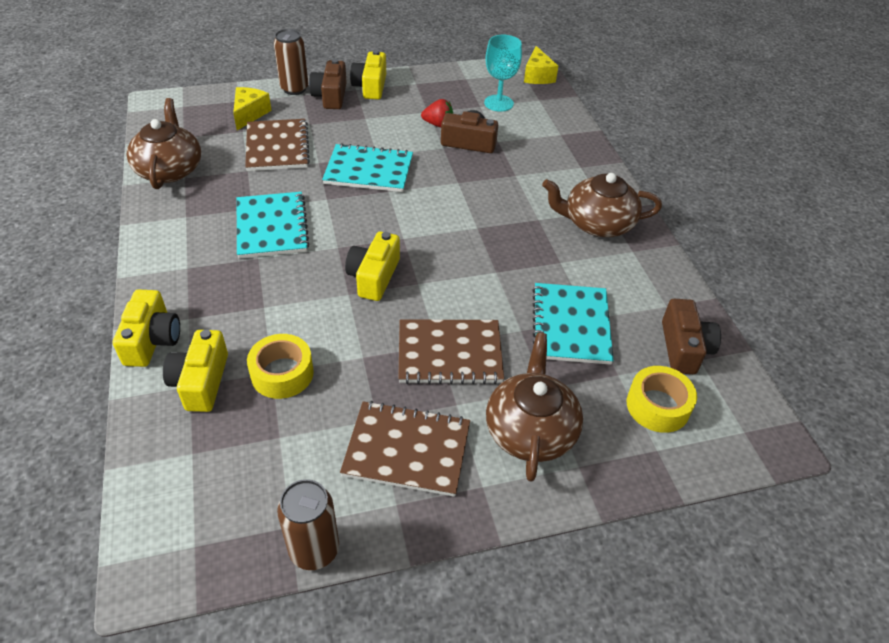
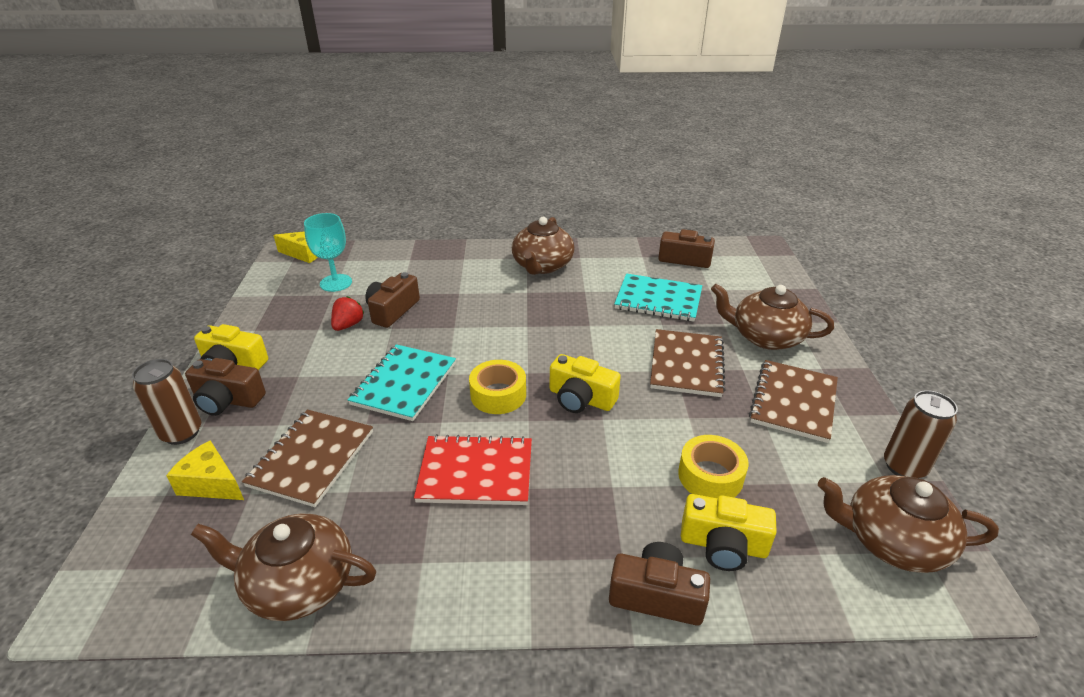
camera: 75 degrees left, 10 degrees down
yellow camera [113,289,180,367] -> brown camera [609,542,710,626]
turquoise notebook [237,192,309,259] -> red notebook [414,434,532,505]
brown notebook [245,119,310,171] -> brown notebook turned 75 degrees counterclockwise [242,409,373,507]
yellow tape [627,366,697,433] -> yellow tape moved to [469,360,526,414]
none -> brown teapot [818,475,999,573]

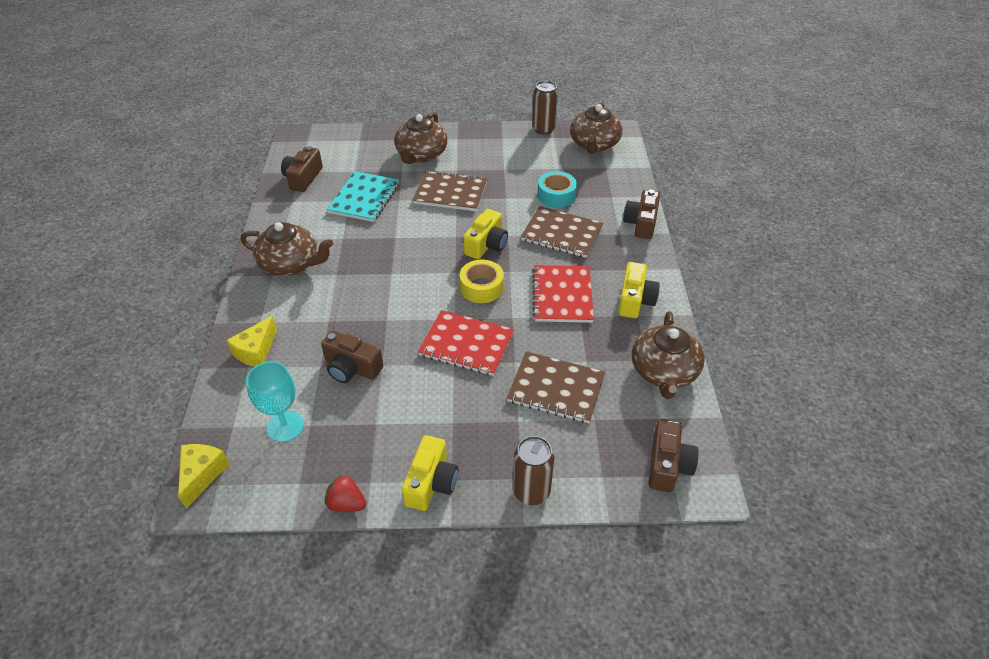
camera: 90 degrees left, 10 degrees up
yellow cheese [166,440,244,500] -> yellow cheese moved to [226,316,277,367]
brown camera [185,358,266,416] -> brown camera moved to [648,419,699,492]
red strawberry [331,296,364,331] -> red strawberry moved to [325,475,366,512]
turquoise notebook [348,344,456,421] -> red notebook [418,310,514,376]
yellow tape [678,435,749,498] -> turquoise tape [537,171,577,208]
yellow camera [681,494,777,571] -> yellow camera moved to [618,262,660,318]
brown notebook [749,360,838,443] -> brown notebook moved to [521,206,603,258]

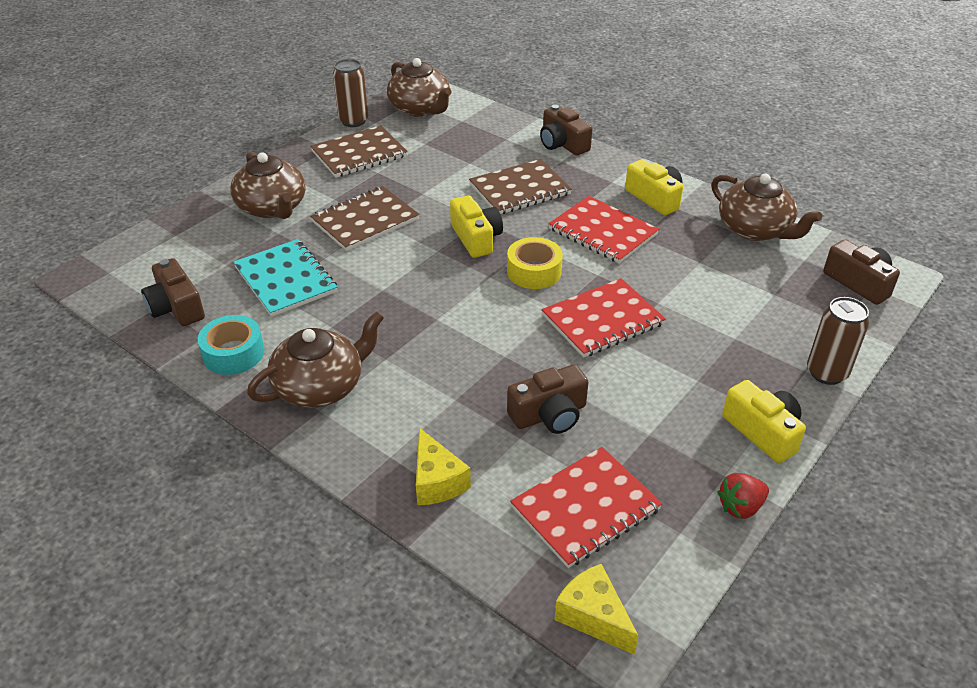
camera: 50 degrees left, 5 degrees down
turquoise goblet [246,361,304,442] -> red notebook [510,447,663,568]
brown notebook [507,351,605,423] -> brown notebook moved to [310,125,408,178]
turquoise tape [537,171,577,208] -> turquoise tape moved to [198,315,264,375]

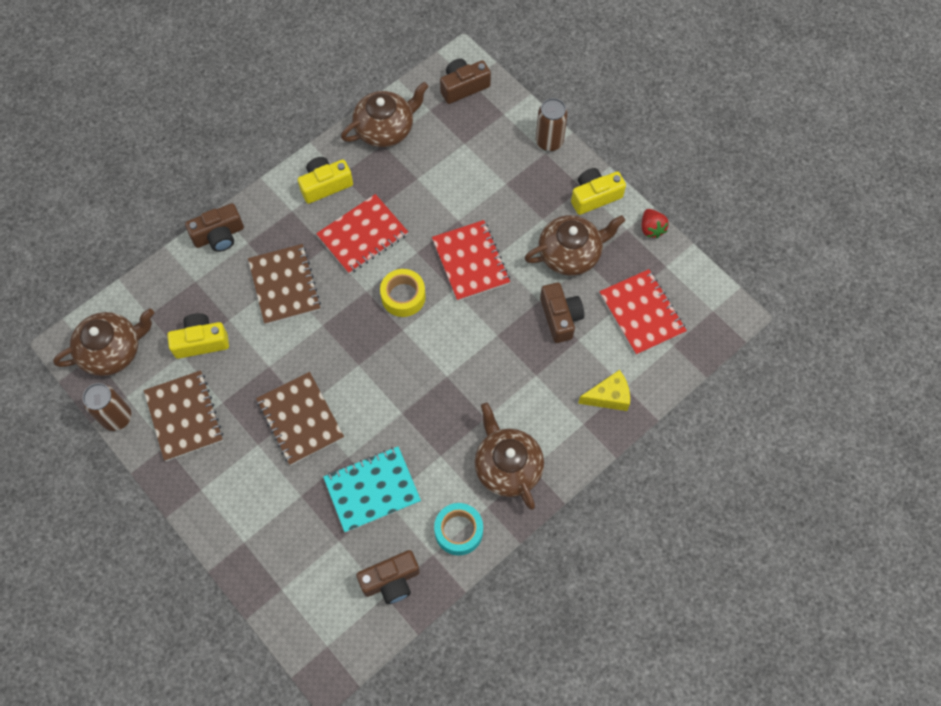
camera: 80 degrees left, 25 degrees up
brown teapot [230,152,305,219] -> brown teapot moved to [525,215,625,276]
yellow camera [450,195,503,258] -> yellow camera moved to [167,313,229,359]
yellow cheese [554,564,639,655] -> none

